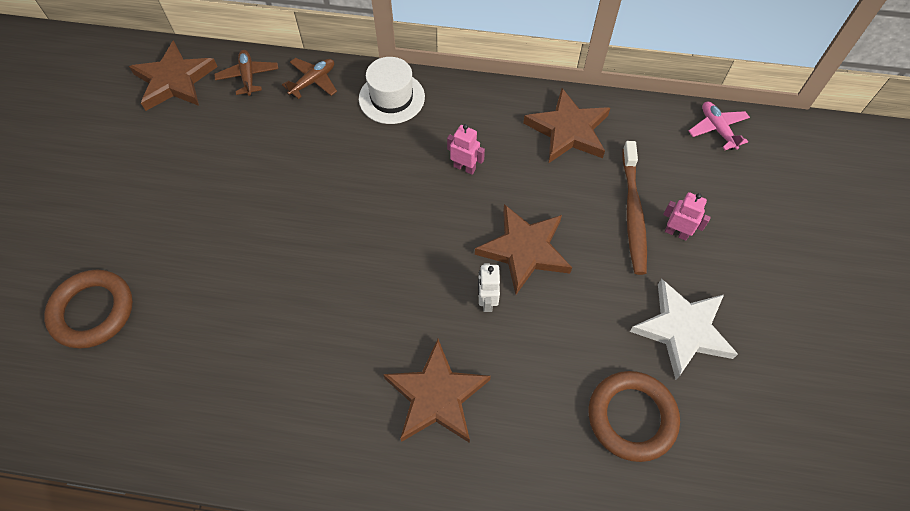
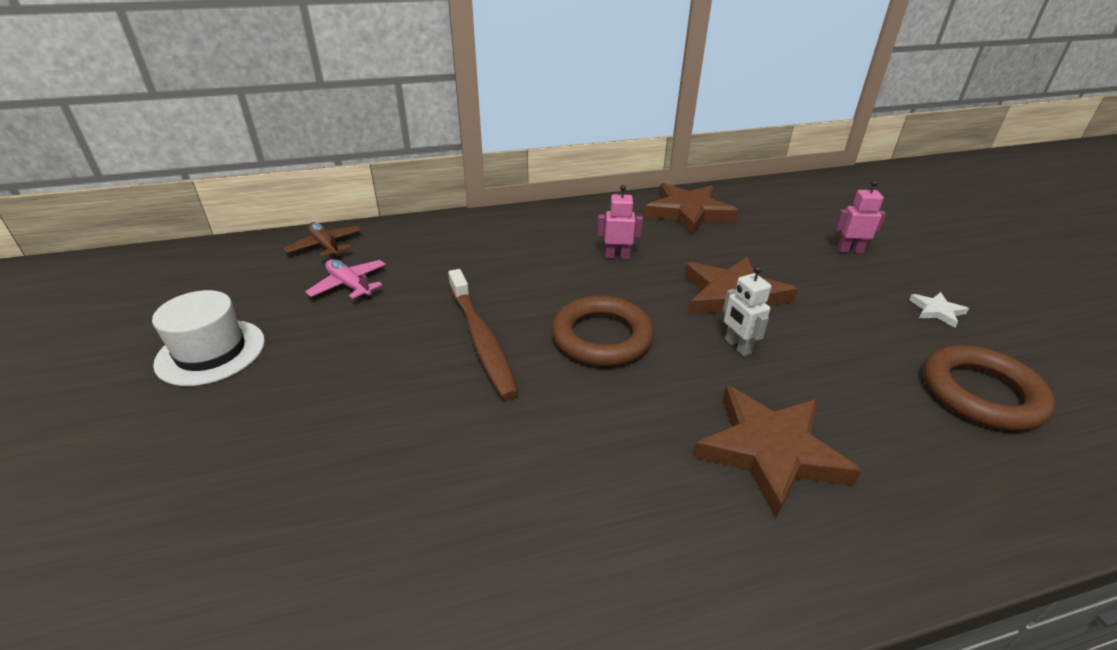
camera: 25 degrees left, 25 degrees down
brown ring [44,270,133,349] -> brown ring moved to [552,296,654,367]
brown star [129,40,217,111] -> none
brown plane [282,58,337,99] -> none
white hat [359,57,425,124] -> white hat moved to [152,290,265,386]
brown toothbrush [622,141,647,275] -> brown toothbrush moved to [448,269,518,399]
white star [630,278,738,380] -> white star [909,292,969,328], size x0.45
pink plane [689,102,750,150] -> pink plane moved to [305,259,386,300]

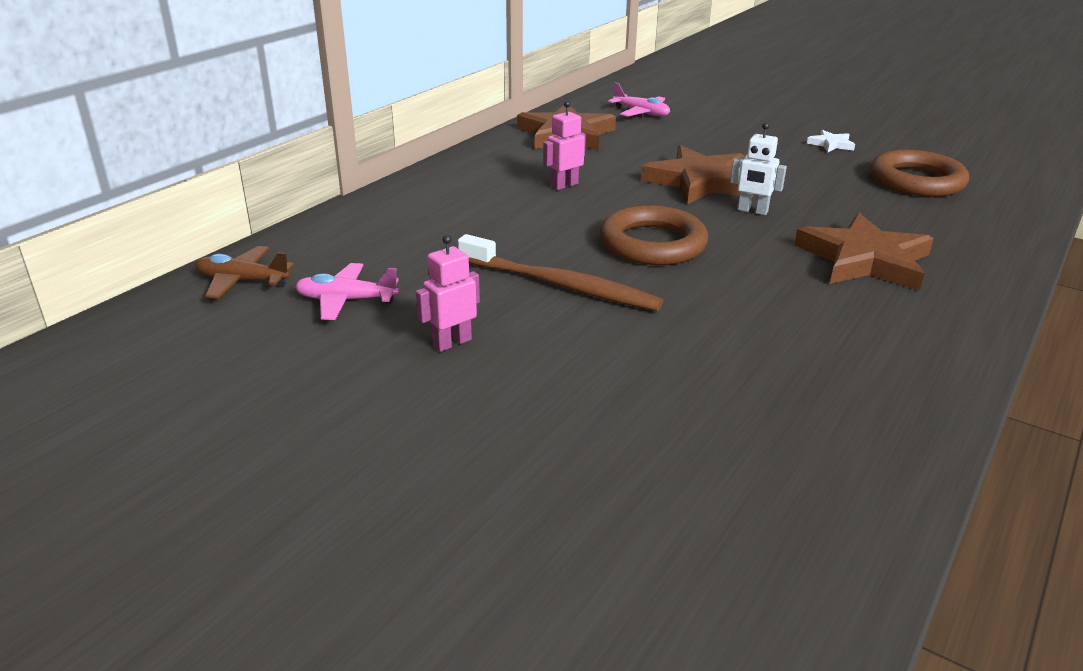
camera: 40 degrees left, 5 degrees down
white hat [152,290,265,386] -> none
pink robot [835,181,886,253] -> pink robot moved to [416,235,480,352]
none -> pink plane [608,82,670,118]

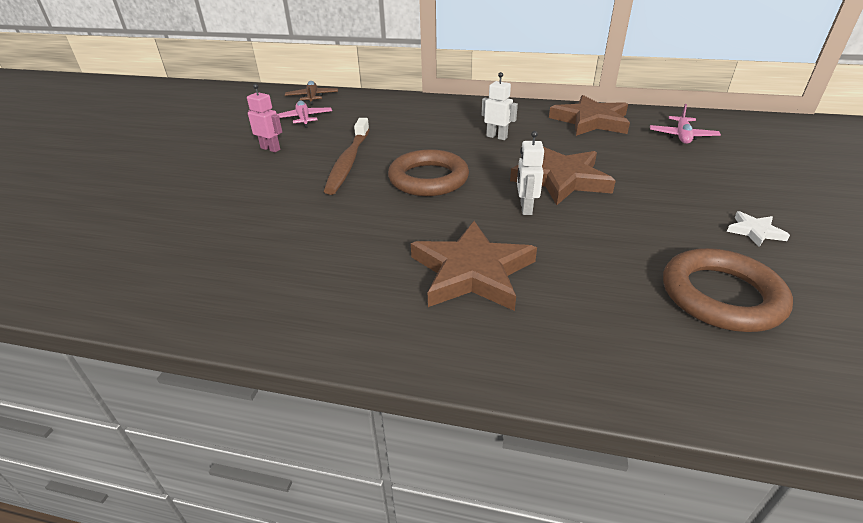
camera: 70 degrees right, 5 degrees up
pink robot [543,101,586,190] -> white robot [482,72,518,140]

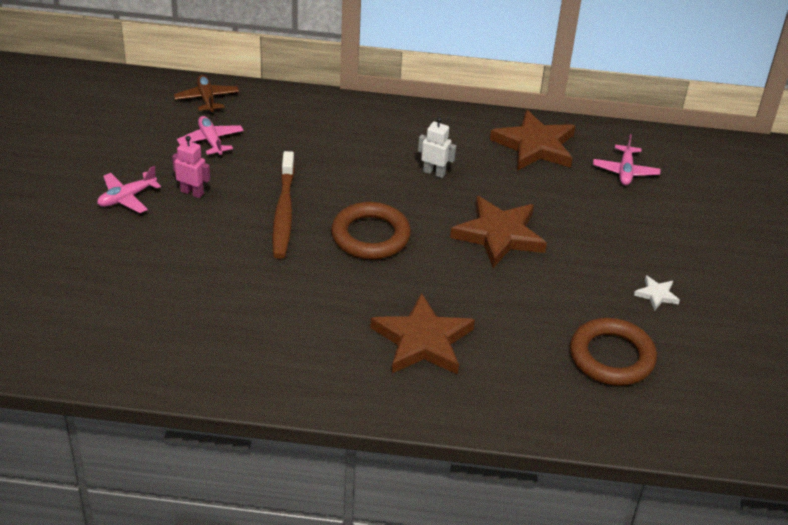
camera: 10 degrees left, 5 degrees up
white robot [517,131,544,215] -> none
none -> pink plane [97,166,161,213]

